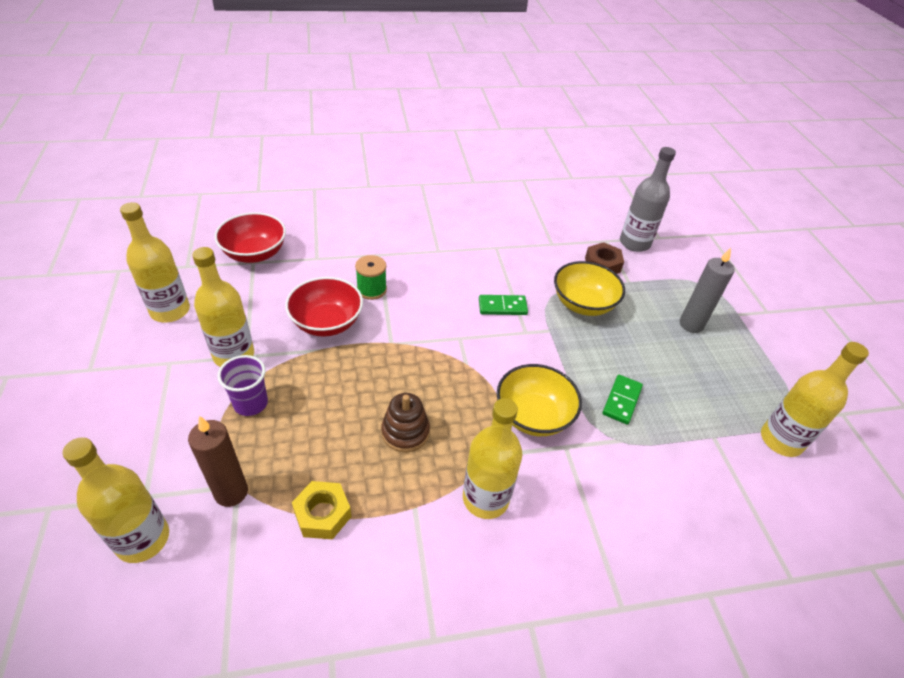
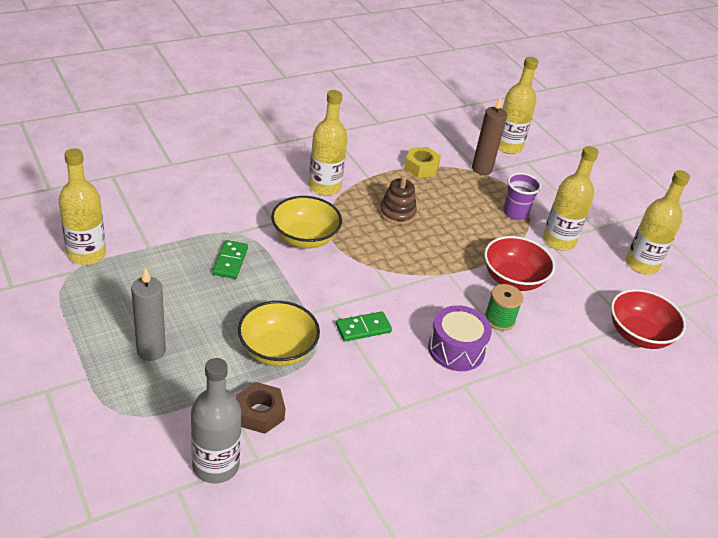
camera: 160 degrees right, 5 degrees down
none -> purple drum [428,305,492,371]

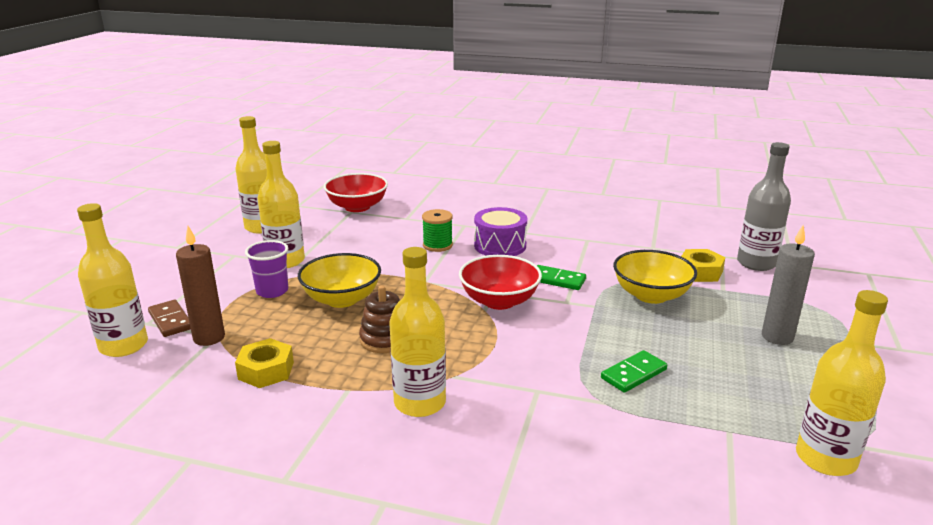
camera: 130 degrees left, 15 degrees down
brown nut [236,382,286,434] -> yellow nut [681,249,725,282]
yellow bowl [271,196,342,248] -> yellow bowl moved to [298,253,381,308]
red bowl [484,236,555,291] -> red bowl moved to [459,255,542,310]
none -> brown domino [148,300,191,337]

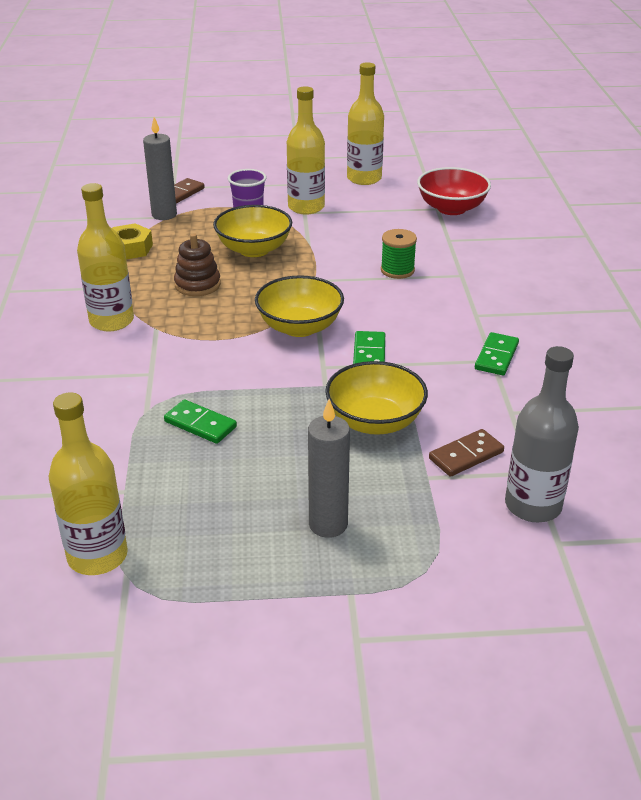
camera: 70 degrees right, 10 degrees up
yellow bottle [77,203,148,357] -> none
brown candle [176,226,225,346] -> grey candle [143,117,177,220]
red bowl [459,255,542,310] -> yellow bowl [255,275,344,337]
purple drum [474,207,527,256] -> none
yellow nut [681,249,725,282] -> brown domino [429,429,504,477]
none -> green domino [475,332,519,375]

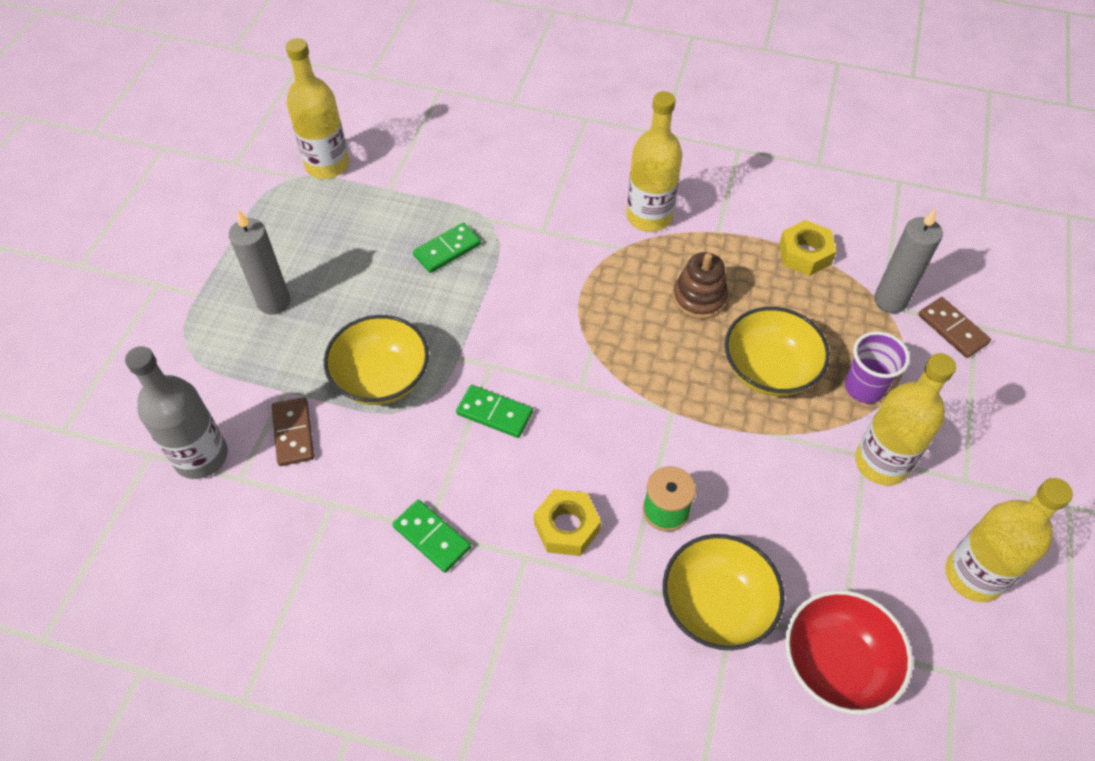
camera: 110 degrees right, 20 degrees up
yellow bowl [255,275,344,337] -> yellow bowl moved to [663,534,785,650]
none -> yellow nut [534,489,601,556]

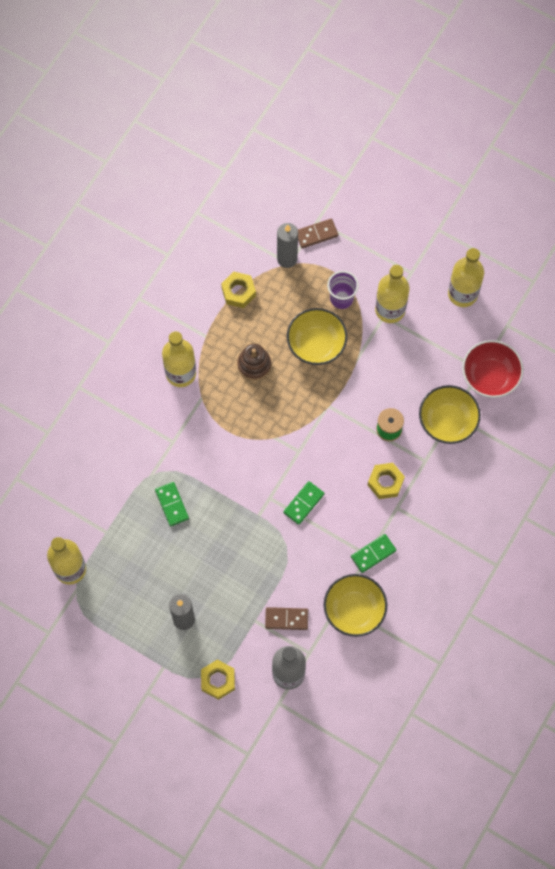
camera: 75 degrees left, 15 degrees up
yellow bowl [324,315,429,405] -> yellow bowl moved to [324,574,387,637]
none -> yellow nut [201,660,235,700]

